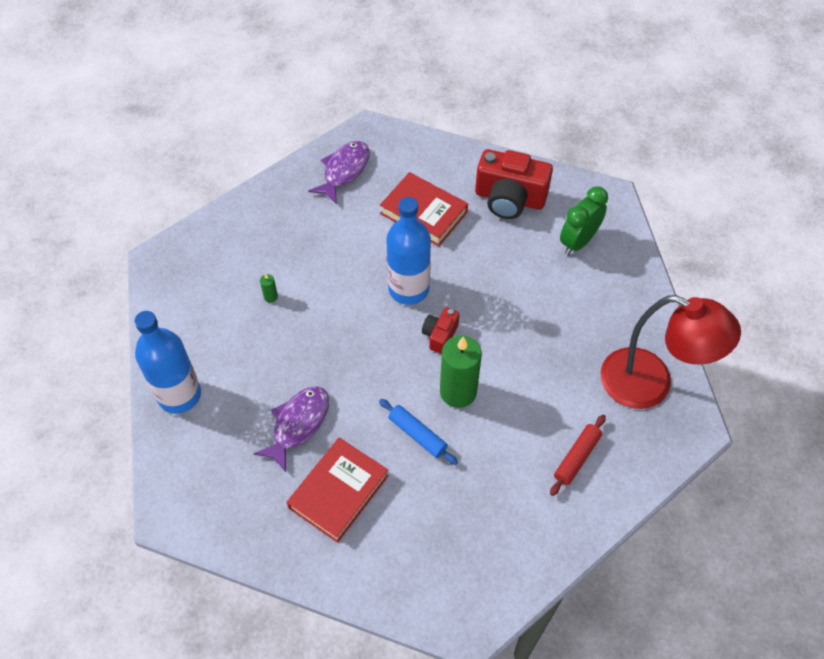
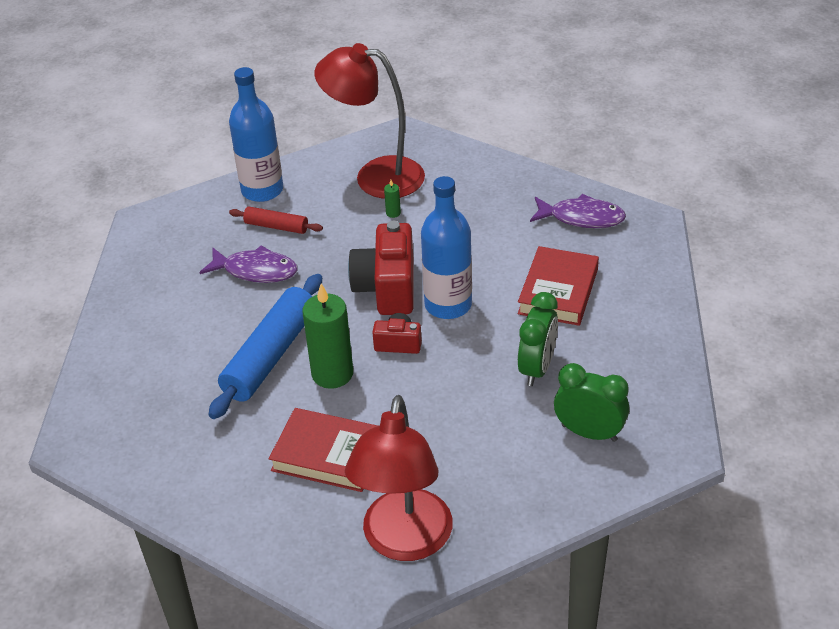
camera: 75 degrees right, 15 degrees down
red book [287,437,388,543] -> red book moved to [269,408,378,492]
blue rolling pin [379,399,458,465] -> blue rolling pin [208,274,322,419], size x1.91
red camera [475,149,553,219] -> red camera moved to [348,221,414,315]
red rolling pin [550,415,606,496] -> red rolling pin moved to [229,207,323,234]
none -> red lamp [314,43,425,199]
none -> green clock [518,292,558,386]

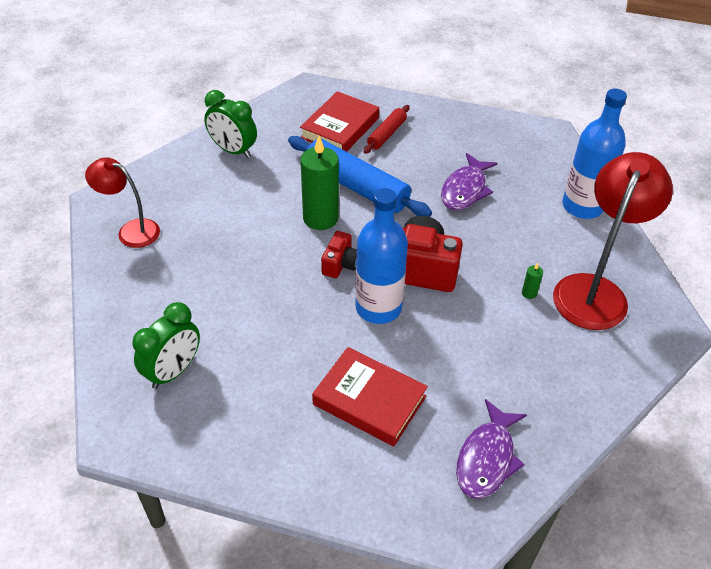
camera: 100 degrees right, 5 degrees up
red rolling pin [229,207,323,234] -> red rolling pin moved to [364,105,410,154]
red book [269,408,378,492] -> red book moved to [300,91,379,152]
red lamp [345,395,453,561] -> red lamp [85,157,160,248], size x0.59
green clock [518,292,558,386] -> green clock moved to [204,90,257,158]

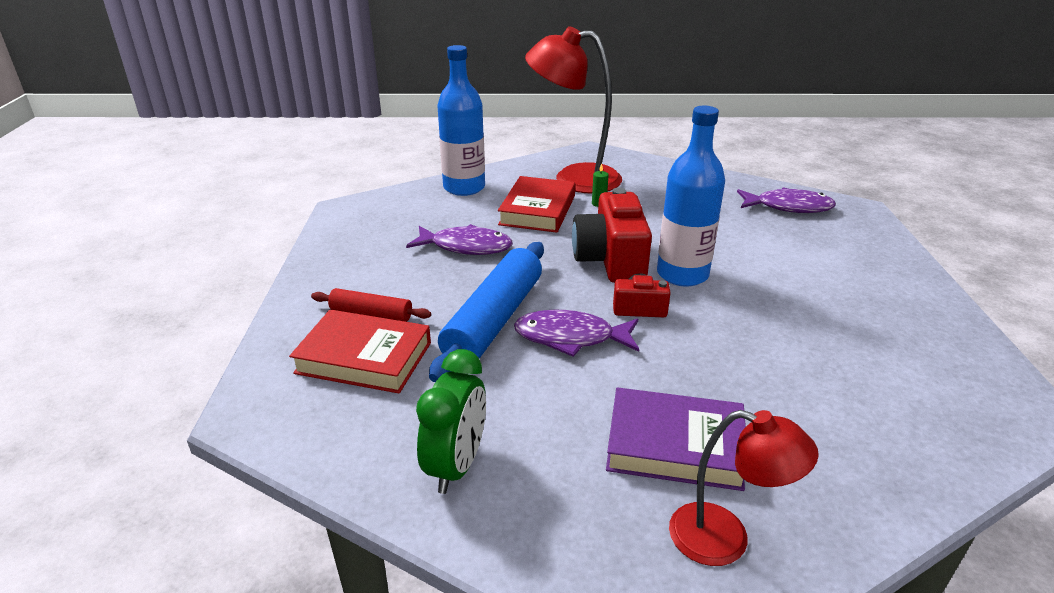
camera: 105 degrees left, 15 degrees down
red lamp [85,157,160,248] -> red lamp turned 75 degrees counterclockwise [669,410,819,566]
green clock [132,302,200,389] -> none
green candle [300,136,339,230] -> purple fish [514,310,639,357]
red book [312,347,428,446] -> red book moved to [498,176,575,233]
none -> purple book [606,387,746,491]

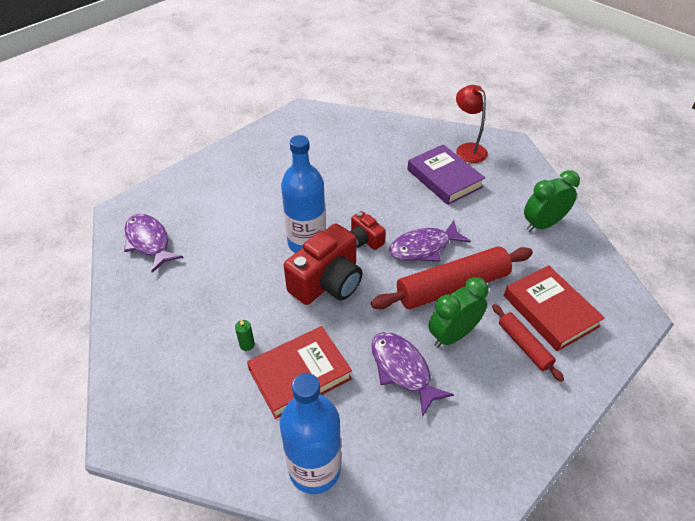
camera: 135 degrees left, 15 degrees up
blue rolling pin [429,242,544,382] -> red rolling pin [371,246,533,309]
purple fish [514,310,639,357] -> purple fish turned 105 degrees clockwise [389,220,471,262]
red lamp [525,26,622,193] -> none
none -> green clock [428,277,488,348]

